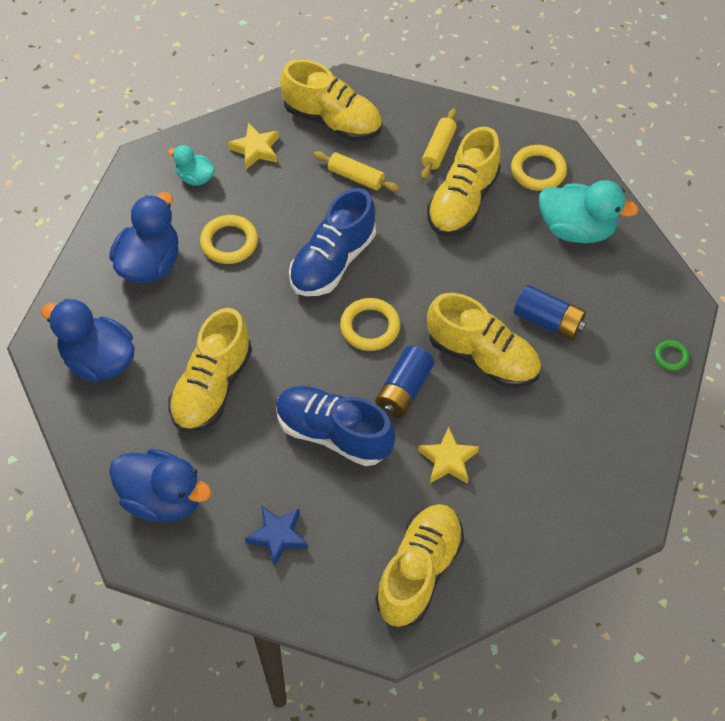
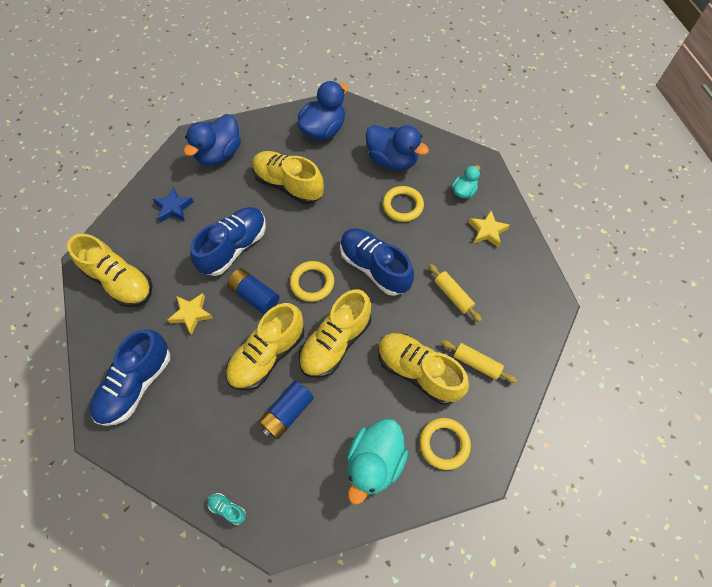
camera: 100 degrees right, 5 degrees up
yellow shoe [280,59,382,141] -> yellow shoe moved to [299,289,371,378]
yellow rolling pin [313,151,400,192] -> yellow rolling pin turned 75 degrees counterclockwise [429,264,482,322]
green ring [654,340,689,371] -> turquoise shoe [208,493,246,525]
none -> blue shoe [90,329,170,426]

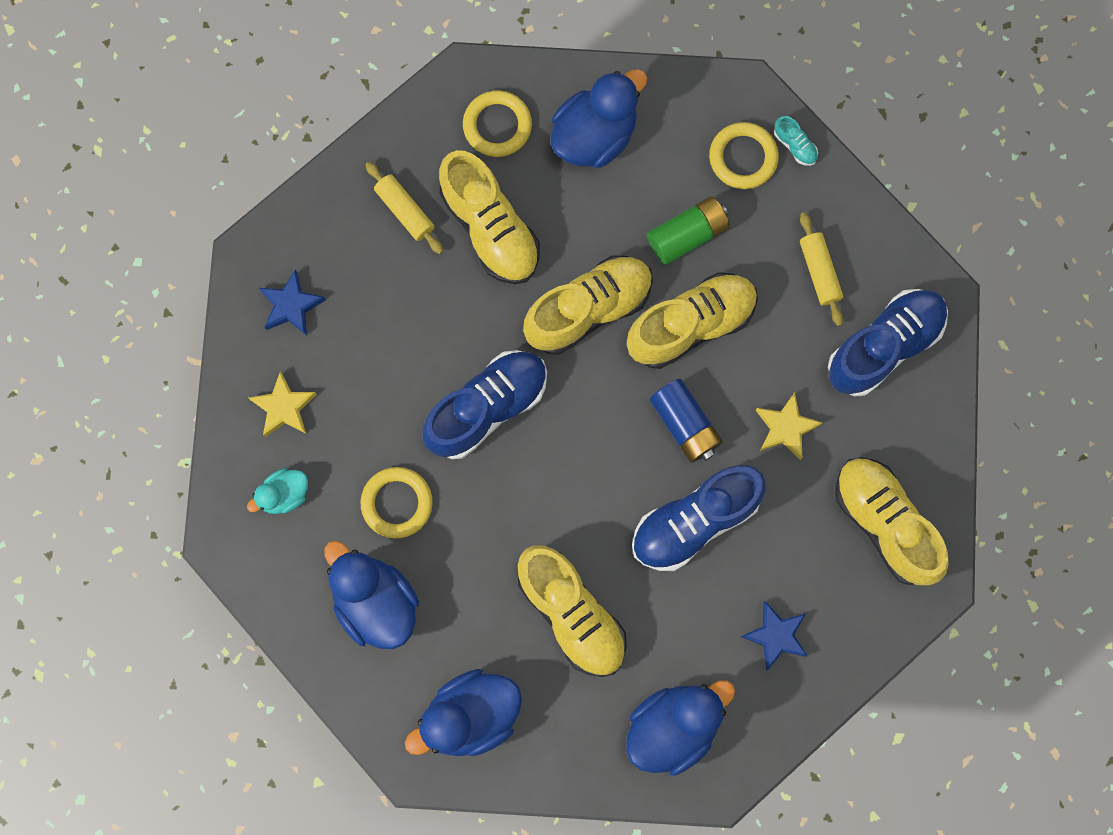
camera: 160 degrees left, 15 degrees up
blue battery [258,381,314,440] -> green battery [647,196,730,265]
yellow ring [290,261,334,302] -> yellow ring moved to [709,122,779,189]
blue shoe [340,228,414,296] -> blue shoe turned 105 degrees counterclockwise [422,350,547,459]
turquoise duck [347,419,408,505] -> blue duck [551,69,647,168]
yellow rolling pin [429,264,482,322] -> yellow rolling pin moved to [800,212,843,326]
none -> blue star [259,269,326,336]

